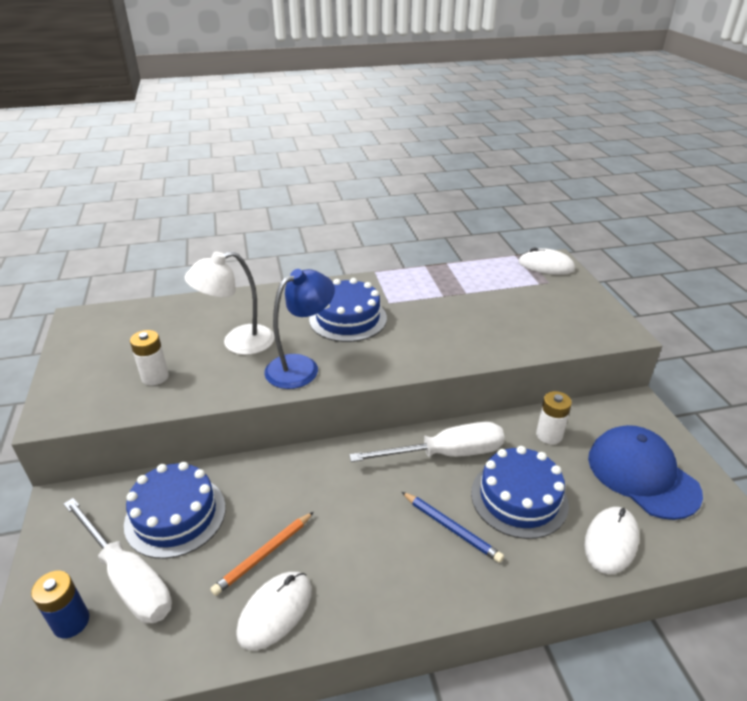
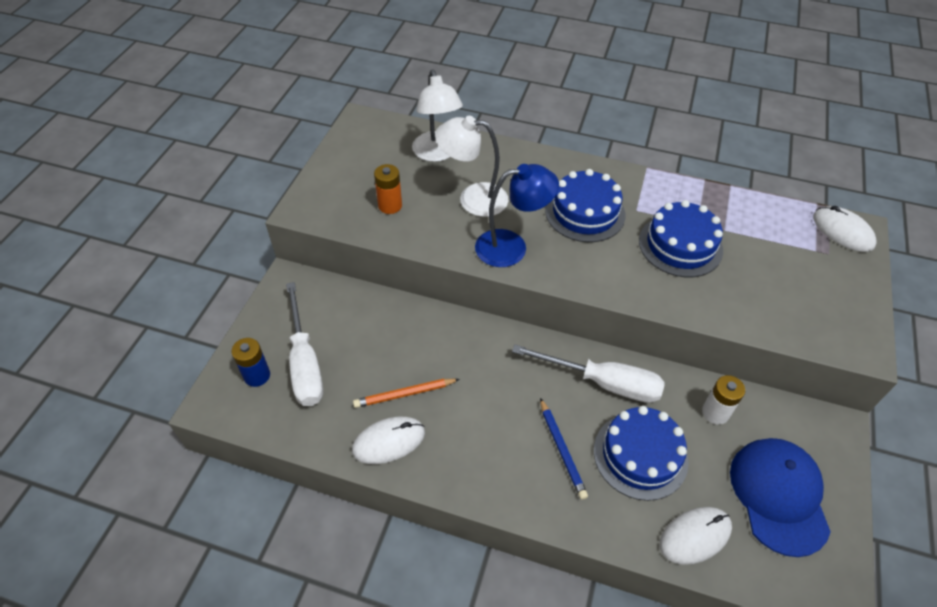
camera: 30 degrees right, 15 degrees up
blue cake [124,462,226,559] -> blue cake moved to [639,200,723,277]
white battery [130,330,169,385] -> orange battery [374,164,402,214]
none -> white lamp [412,70,463,162]

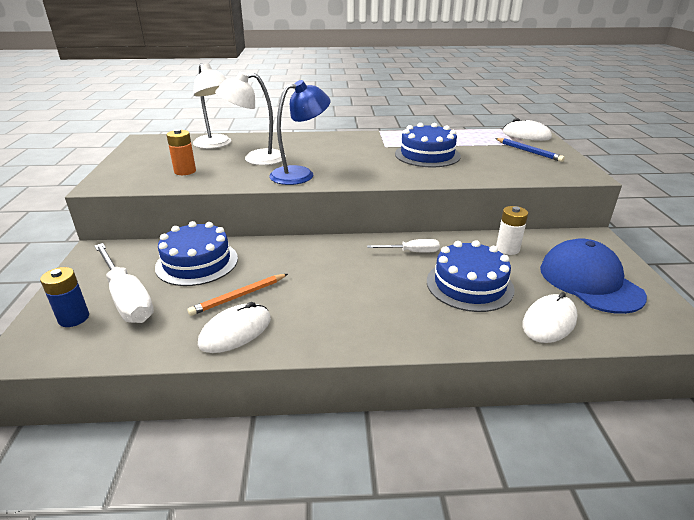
camera: 20 degrees left, 20 degrees down
white screwdriver [512,344,665,403] -> white screwdriver [367,239,440,252], size x0.53
blue pencil [540,398,588,500] -> blue pencil moved to [495,138,565,162]
blue cake [545,169,625,242] -> blue cake moved to [155,221,238,286]

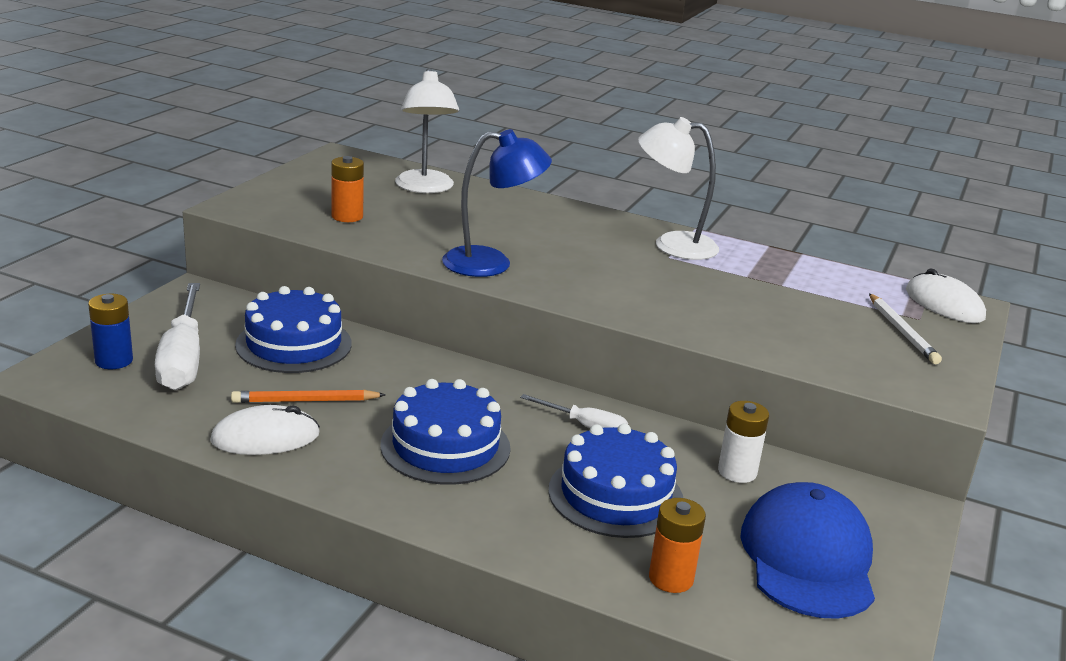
camera: 25 degrees right, 5 degrees down
white lamp [215,72,286,165] -> white lamp moved to [638,117,719,260]
blue cake [395,123,461,167] -> blue cake moved to [380,379,511,485]
blue pencil [495,138,565,162] -> white pencil [869,293,942,364]
white mouse [523,292,577,343] -> orange battery [649,498,706,593]

